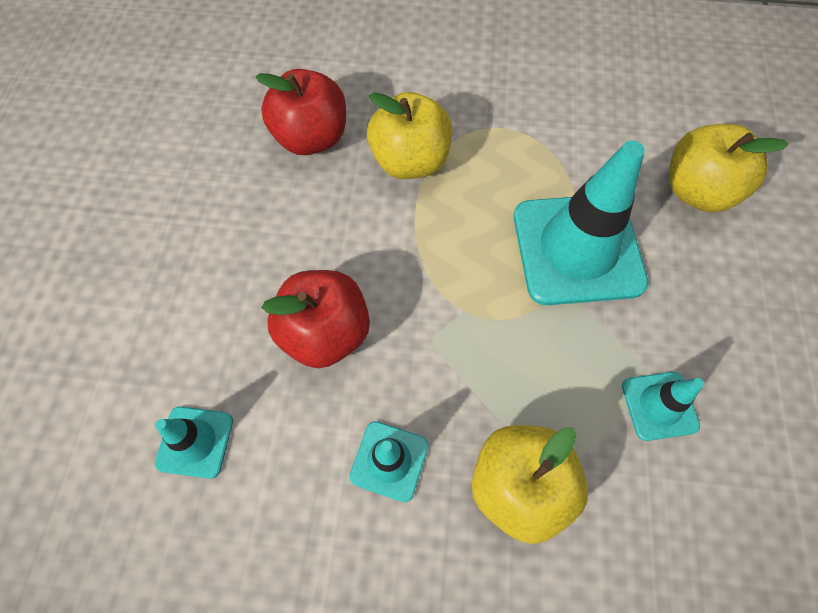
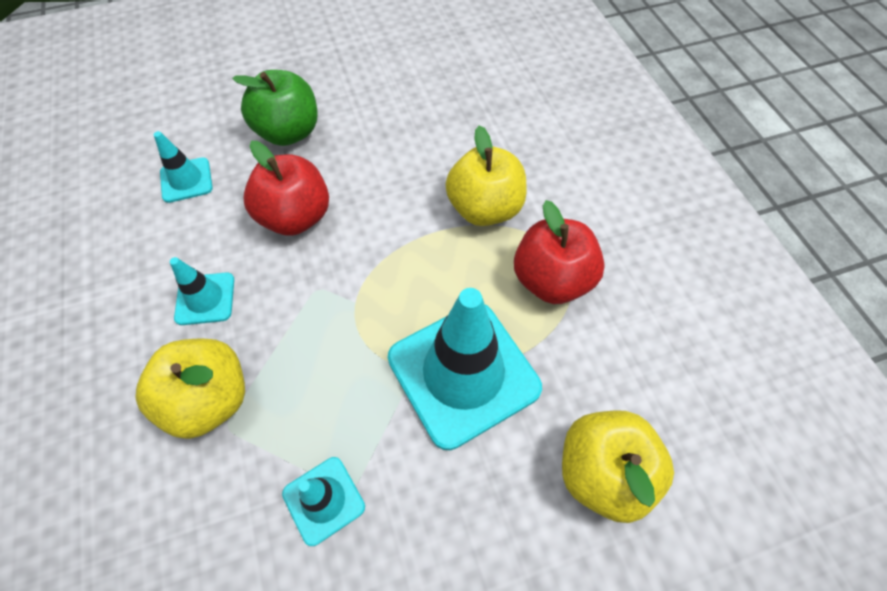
camera: 65 degrees right, 5 degrees down
red apple [256,69,346,155] -> red apple moved to [514,200,605,304]
none -> green apple [232,70,317,146]

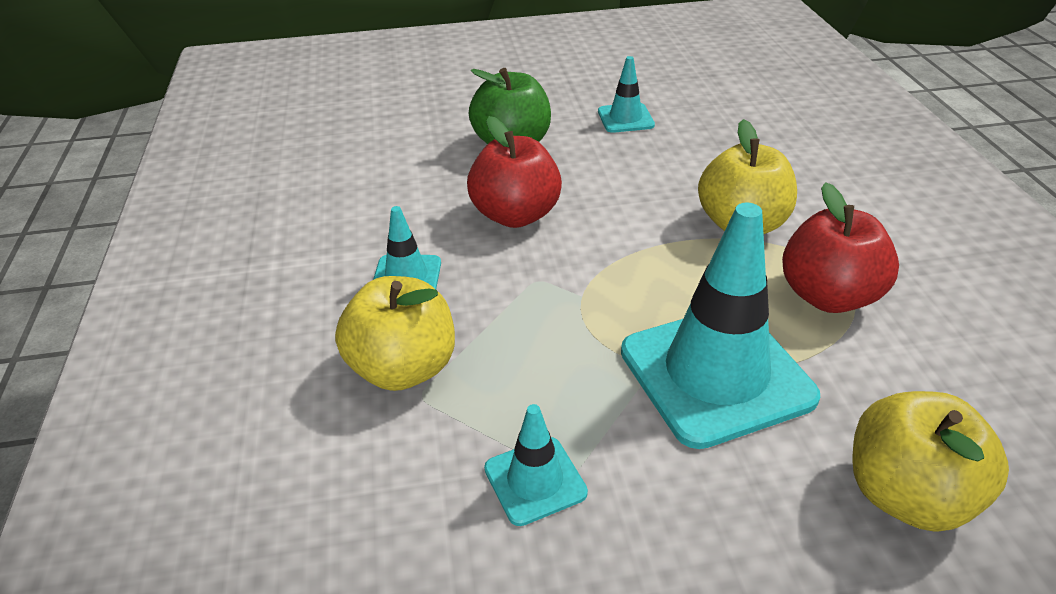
camera: 10 degrees right, 20 degrees down
turquoise traffic cone [154,131,213,203] -> turquoise traffic cone moved to [598,56,655,133]

